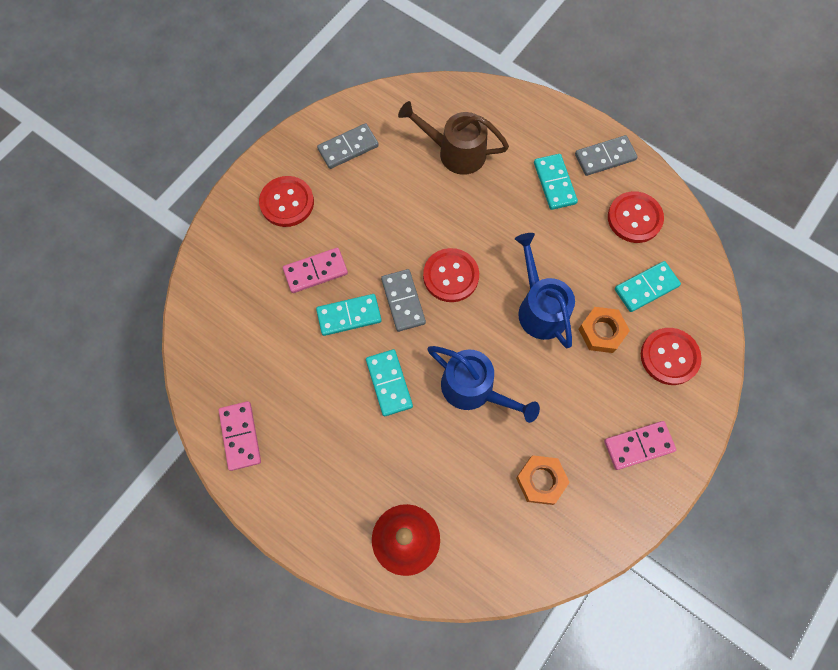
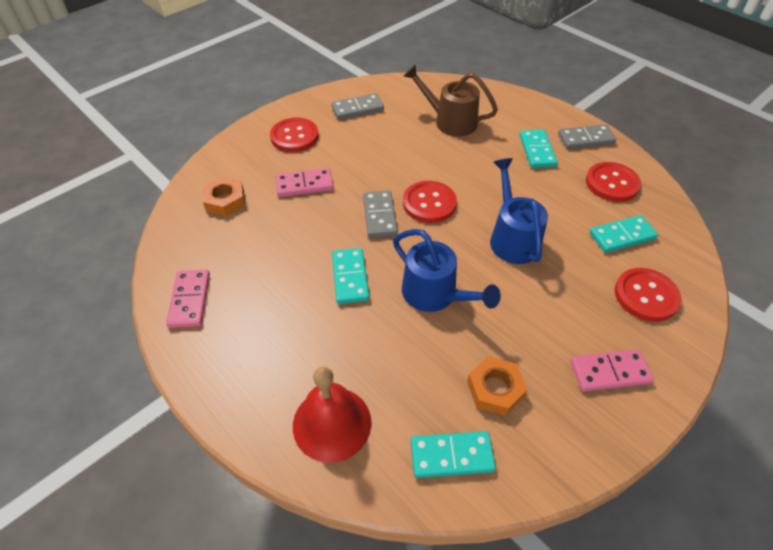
camera: 10 degrees right, 20 degrees down
turquoise domino [316,294,382,336] -> turquoise domino moved to [411,431,496,478]
orange nut [579,307,630,353] -> orange nut moved to [202,177,245,216]

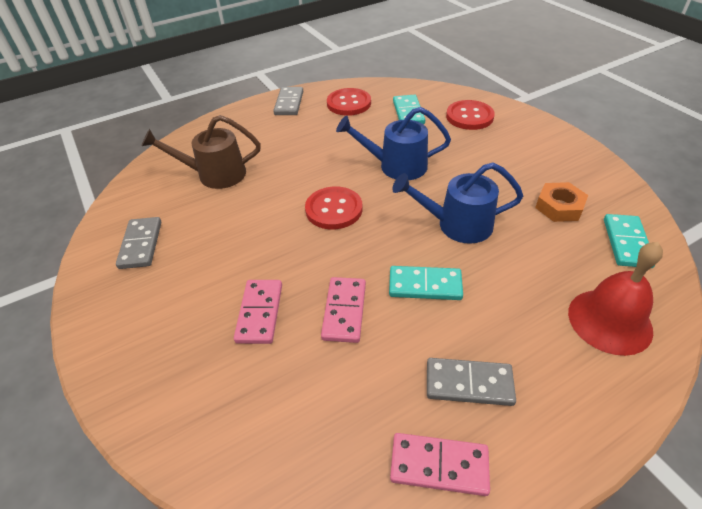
camera: 75 degrees left, 5 degrees down
orange nut [202,177,245,216] -> none
red button [270,117,319,152] -> none
grey domino [363,191,398,238] -> grey domino moved to [427,358,516,406]
blue watering can [393,229,501,312] -> blue watering can turned 150 degrees counterclockwise [392,162,523,244]
brown watering can [403,64,498,136] -> brown watering can turned 45 degrees clockwise [142,115,261,189]
turquoise domino [520,130,558,168] -> none
pink domino [570,349,654,391] -> pink domino moved to [321,277,366,343]

